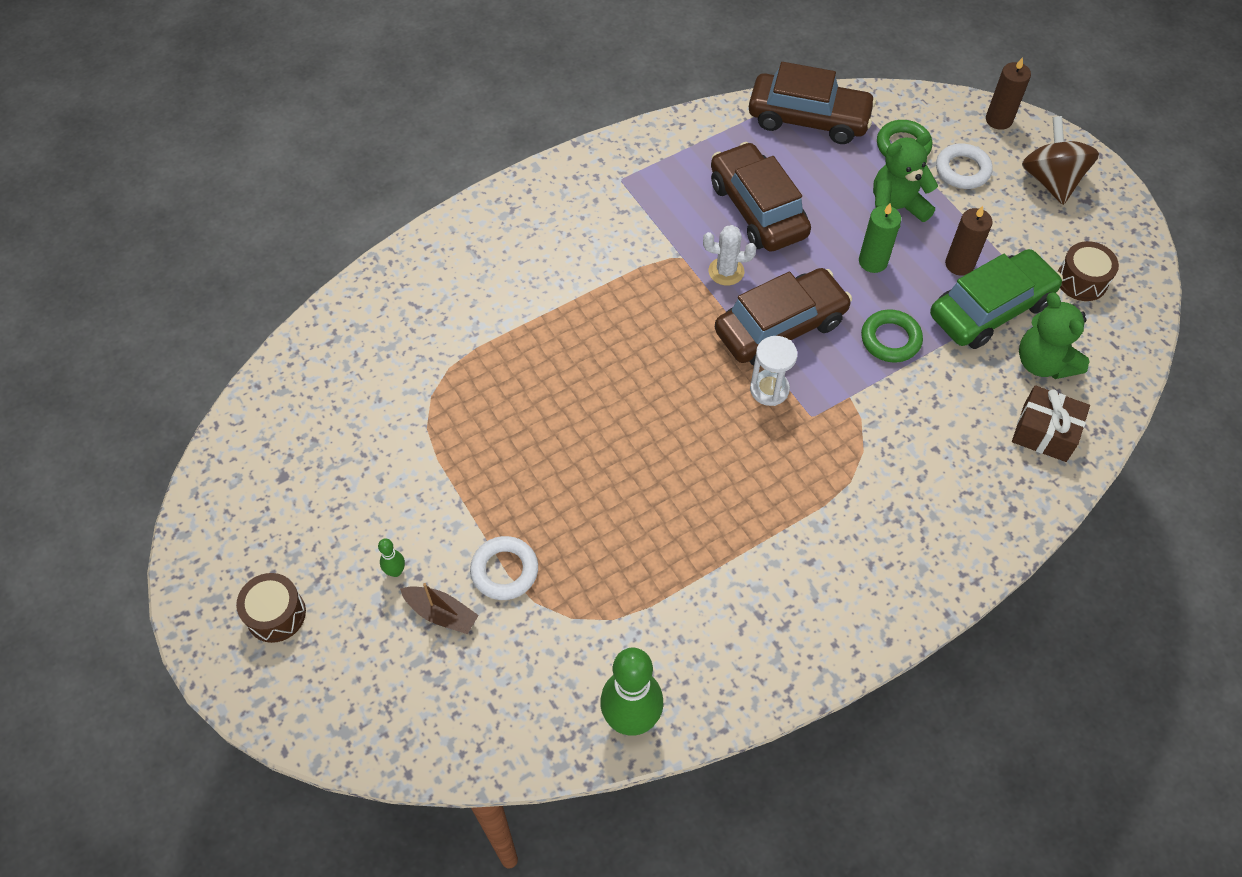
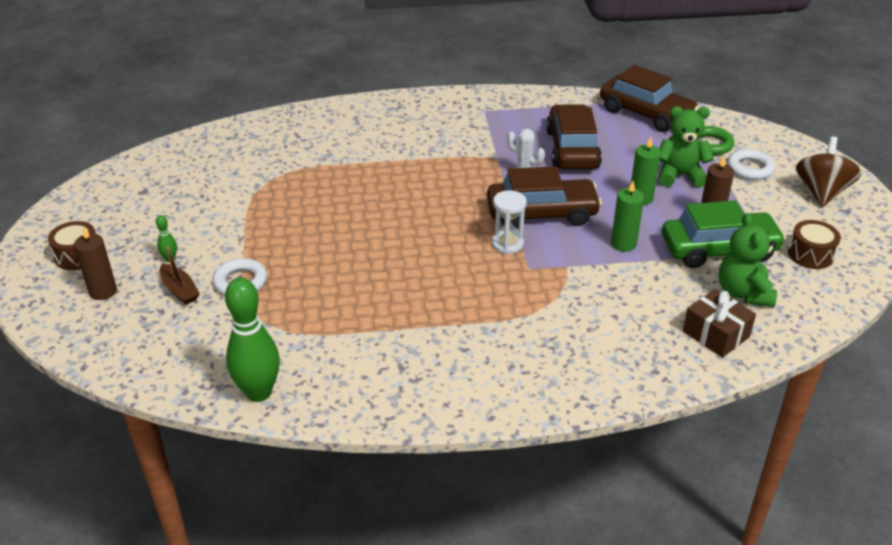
camera: 25 degrees right, 20 degrees down
green ring [861,309,923,363] -> green candle [611,181,644,252]
brown candle [986,57,1031,130] -> brown candle moved to [74,227,117,300]

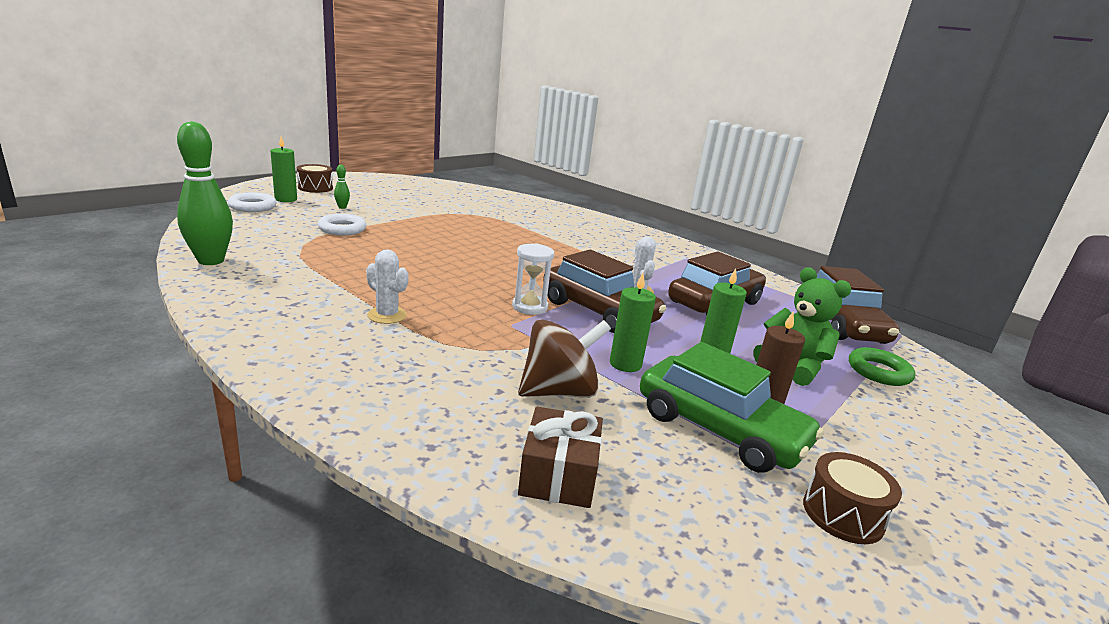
camera: 45 degrees right, 15 degrees down
brown candle [74,227,117,300] -> green candle [271,136,297,202]
brown boat [160,246,200,305] -> none
green teddy bear [719,213,777,307] -> none
white ring [727,149,775,180] -> white ring moved to [228,192,277,212]
brown spinning top [796,136,862,207] -> brown spinning top moved to [518,319,611,398]
none -> white cactus [366,249,409,324]

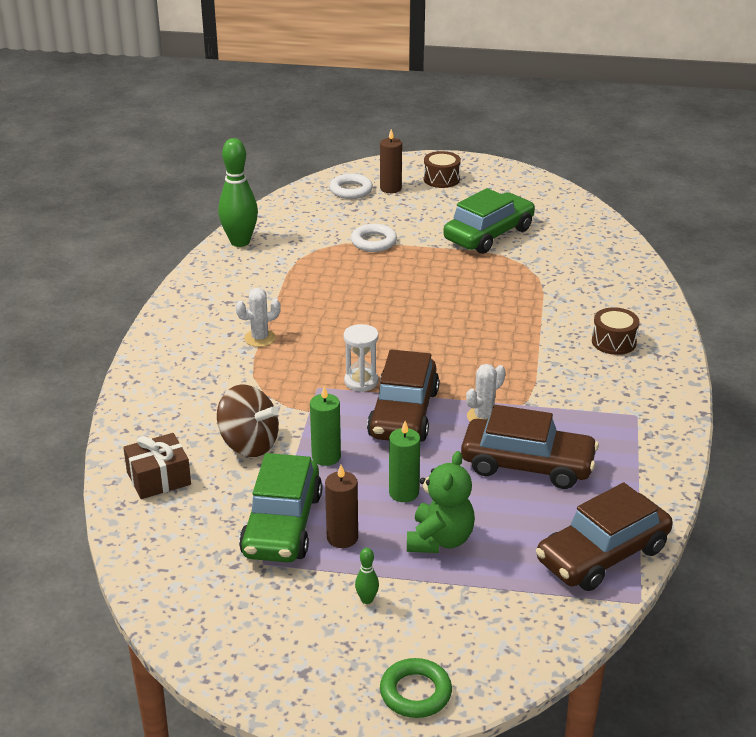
camera: 60 degrees right, 10 degrees up
green candle [271,136,297,202] -> brown candle [380,129,402,193]
green bowling pin [334,165,350,209] -> green bowling pin moved to [355,548,379,604]
white cactus [366,249,409,324] -> white cactus turned 60 degrees clockwise [236,288,281,347]
brown drum [803,452,902,544] -> brown drum moved to [592,307,639,355]
green ring [849,347,915,386] -> green ring moved to [380,658,452,718]
none -> green car [443,188,535,254]

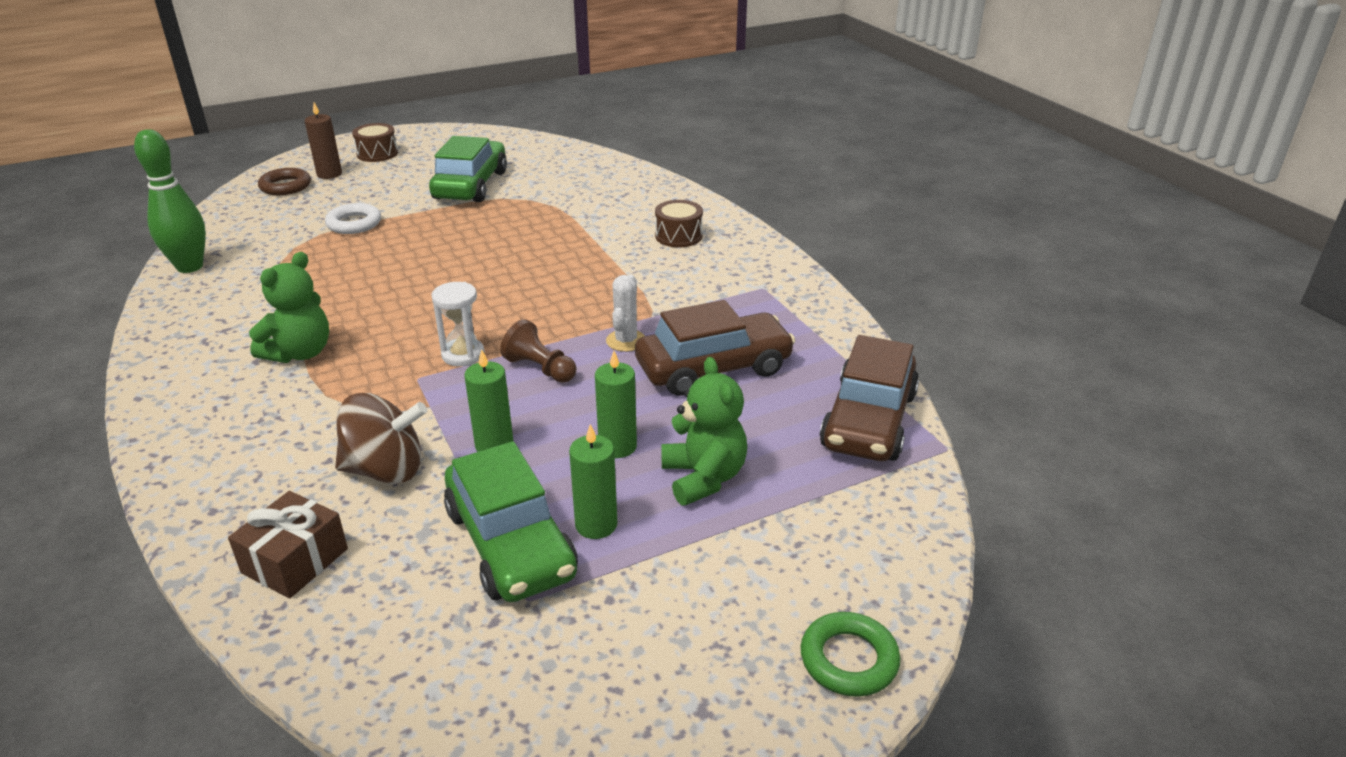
camera: 35 degrees left, 0 degrees up
white cactus [236,288,281,347] -> green teddy bear [249,252,329,363]
brown candle [325,465,358,548] -> green candle [569,424,617,539]
white ring [329,174,373,199] -> brown ring [258,168,311,195]
green bowling pin [355,548,379,604] -> none
brown car [367,349,439,442] -> brown pawn [500,319,577,383]

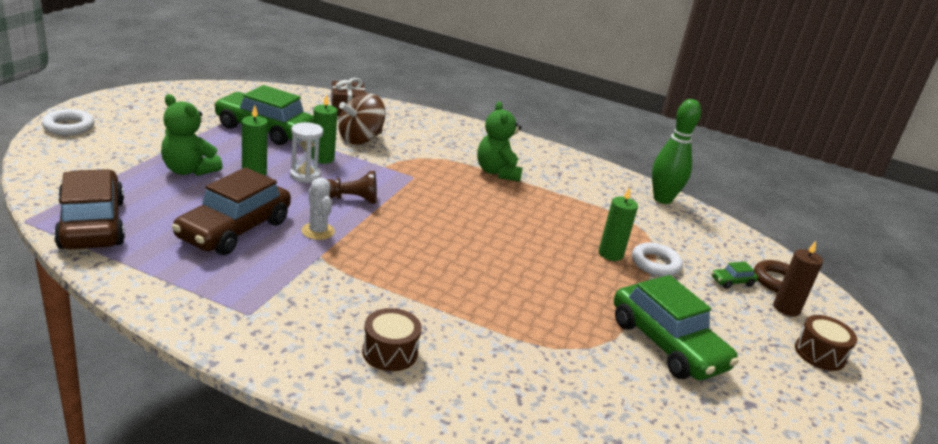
camera: 135 degrees right, 5 degrees down
white hourglass [432,282,484,366] -> white hourglass moved to [290,122,323,183]
green candle [569,424,617,539] -> green candle moved to [599,187,638,261]
green ring [800,612,901,697] -> white ring [42,109,94,135]
none -> green car [711,262,758,289]

